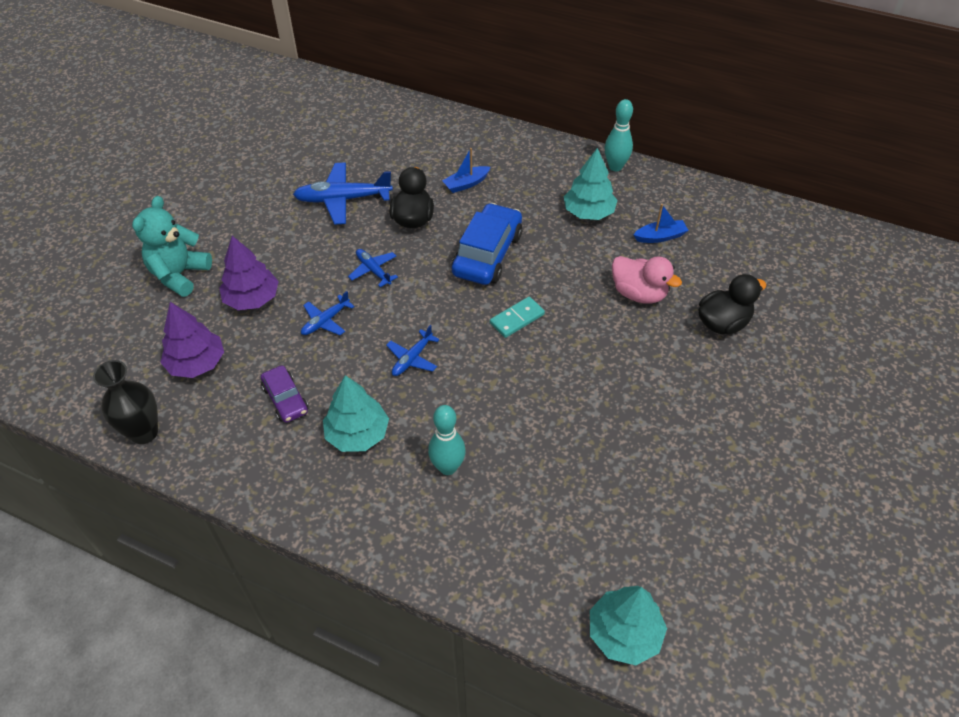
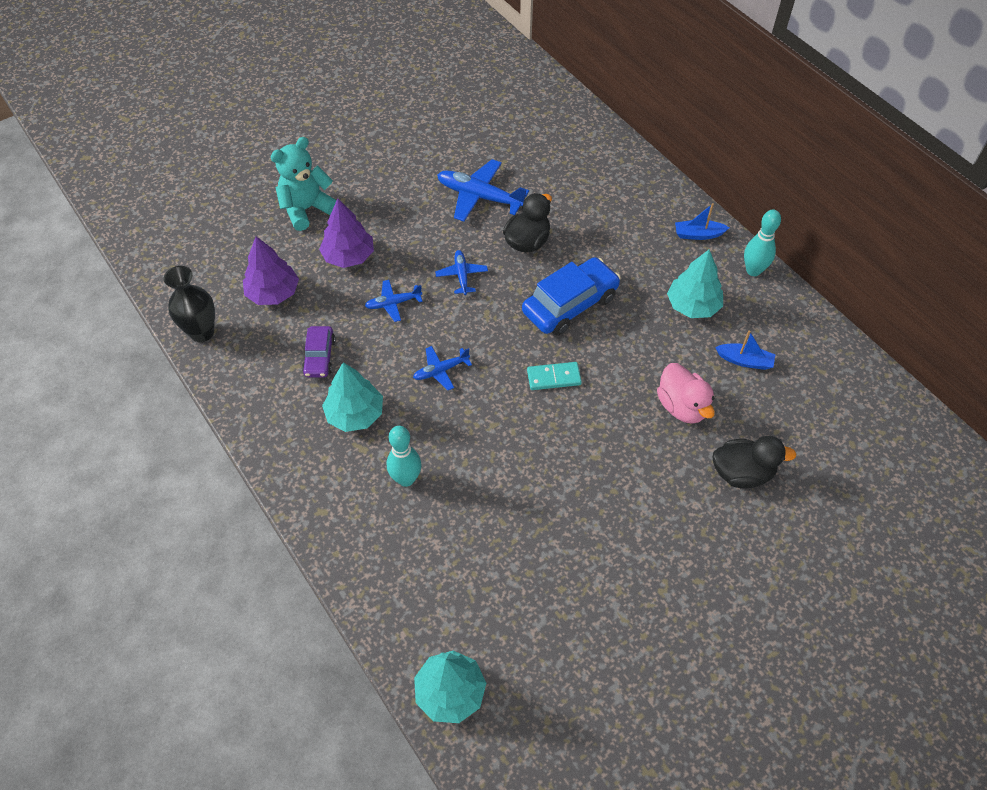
camera: 30 degrees right, 5 degrees up
blue boat [442,148,491,193] -> blue boat moved to [675,203,729,240]

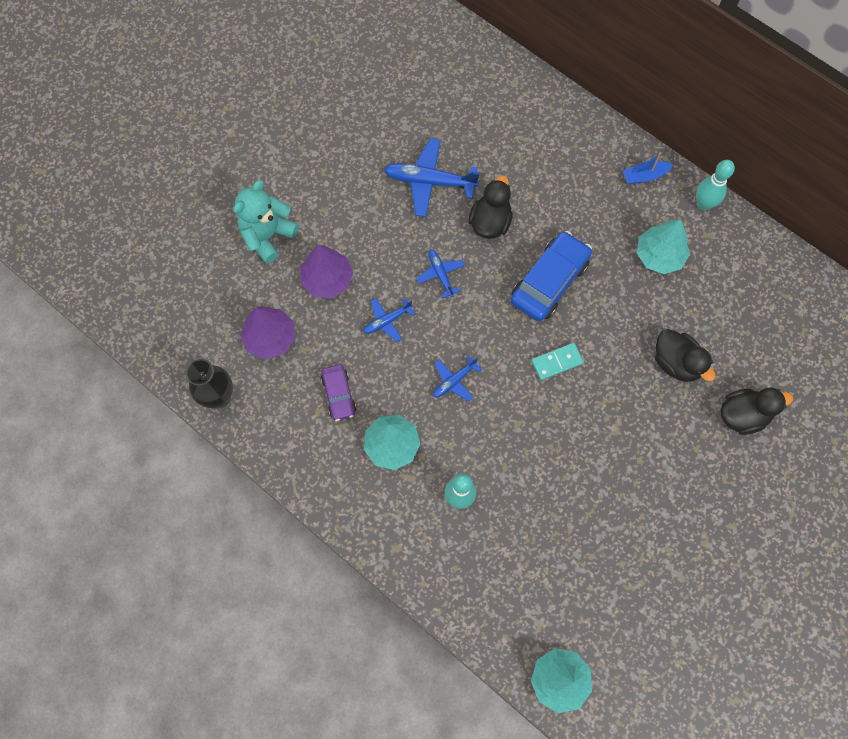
camera: 15 degrees left, 15 degrees up
pink duck [657,363,715,424] -> black duck [655,329,715,382]
blue boat [715,330,776,370] -> none

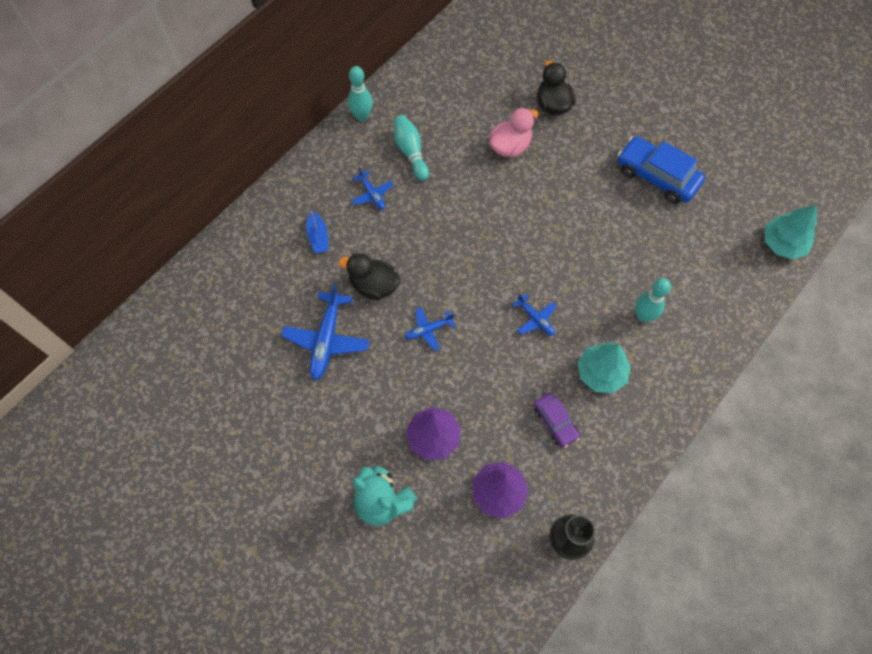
camera: 90 degrees left, 5 degrees down
purple car [321,364,356,421] -> purple car turned 75 degrees clockwise [534,393,580,448]
blue plane [363,298,415,342] -> blue plane moved to [351,167,394,210]
blue car [511,231,592,322] -> blue car moved to [617,136,705,204]
turquoise domino [531,343,584,380] -> none
blue boat [623,152,673,184] -> blue boat moved to [306,210,329,253]
turquoise tree [637,219,690,274] -> turquoise bowling pin [394,115,429,181]
black duck [655,329,715,382] -> pink duck [489,108,539,157]

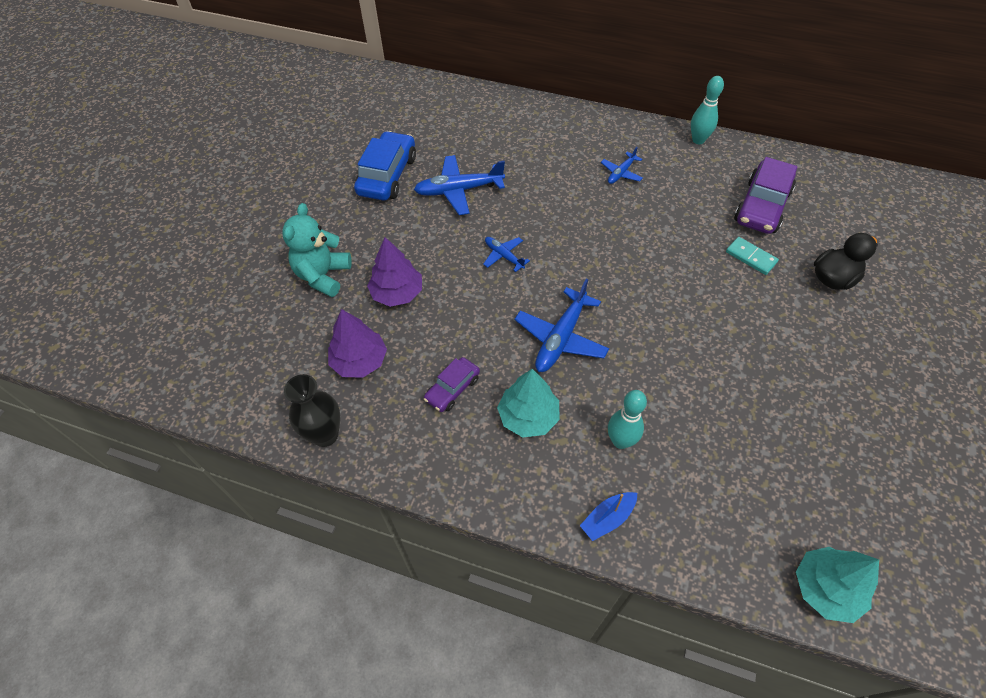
camera: 70 degrees right, 10 degrees down
blue boat [306,210,329,253] -> blue boat moved to [580,492,637,541]
black duck [339,253,400,300] -> none
turquoise bowling pin [394,115,429,181] -> none
pink duck [489,108,539,157] -> turquoise domino [726,237,779,275]
blue plane [513,293,557,336] -> blue plane [515,279,609,372], size x1.79
blue car [617,136,705,204] -> blue car moved to [354,131,416,201]
none -> purple car [734,157,798,234]

